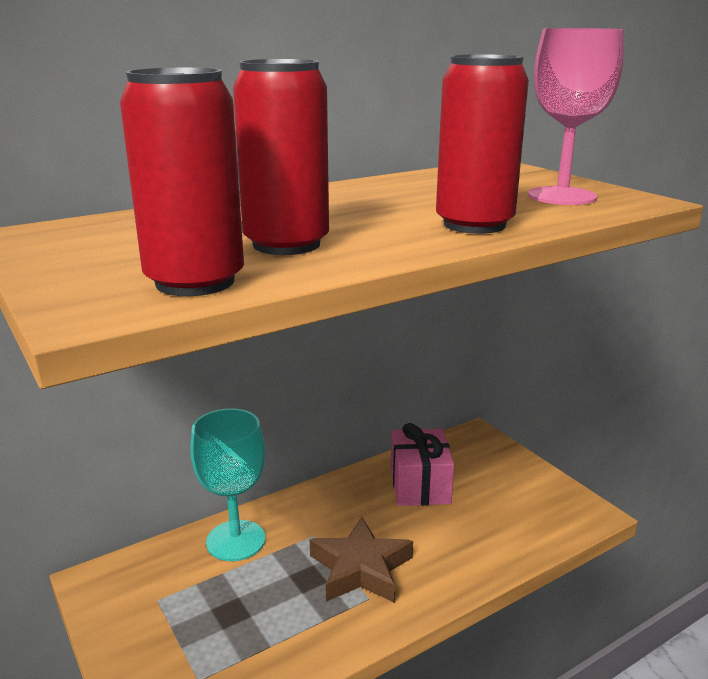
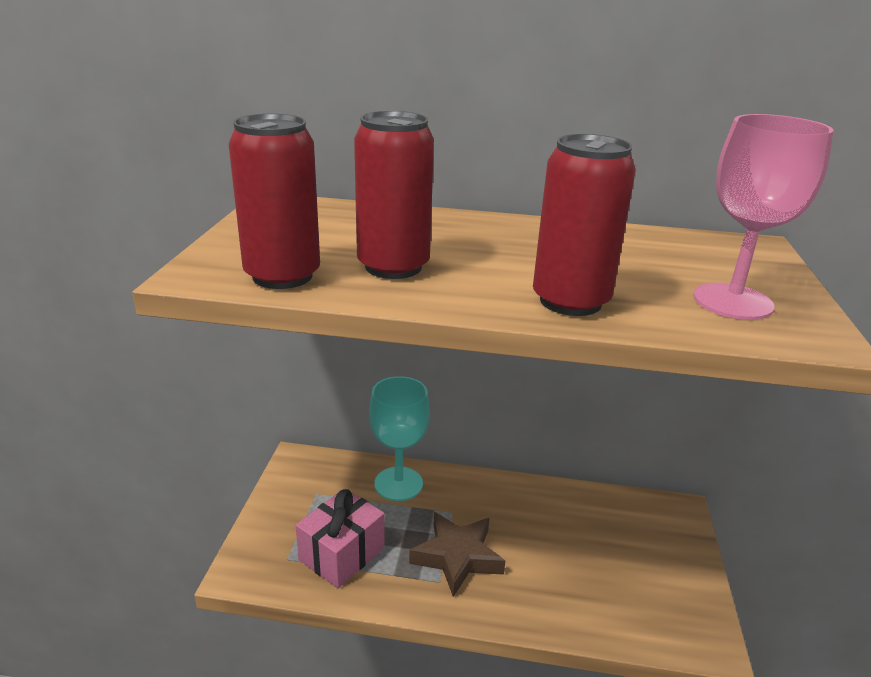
camera: 40 degrees right, 5 degrees up
pink gift [391,423,454,506] -> pink gift moved to [296,488,385,588]

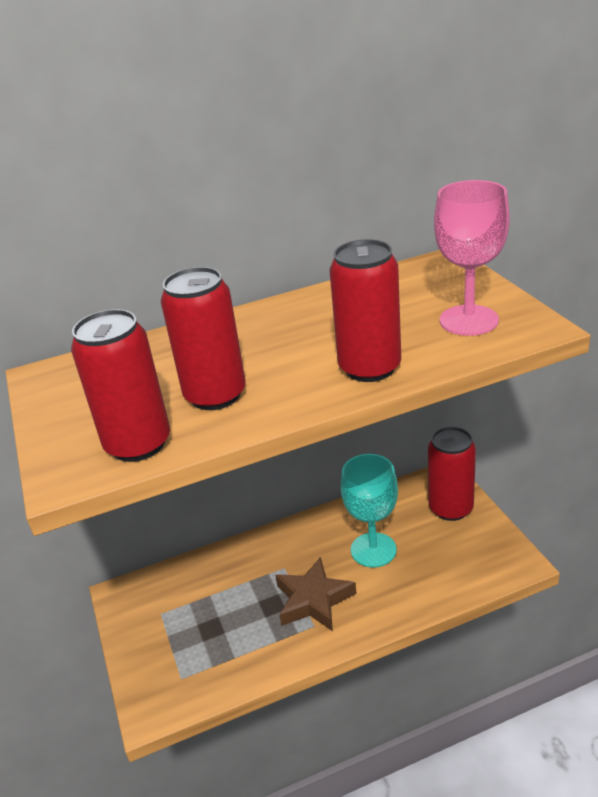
camera: 25 degrees left, 5 degrees up
pink gift [296,488,385,588] -> none
turquoise goblet [369,376,430,501] -> turquoise goblet moved to [341,454,398,567]
none -> red can [428,427,476,521]

